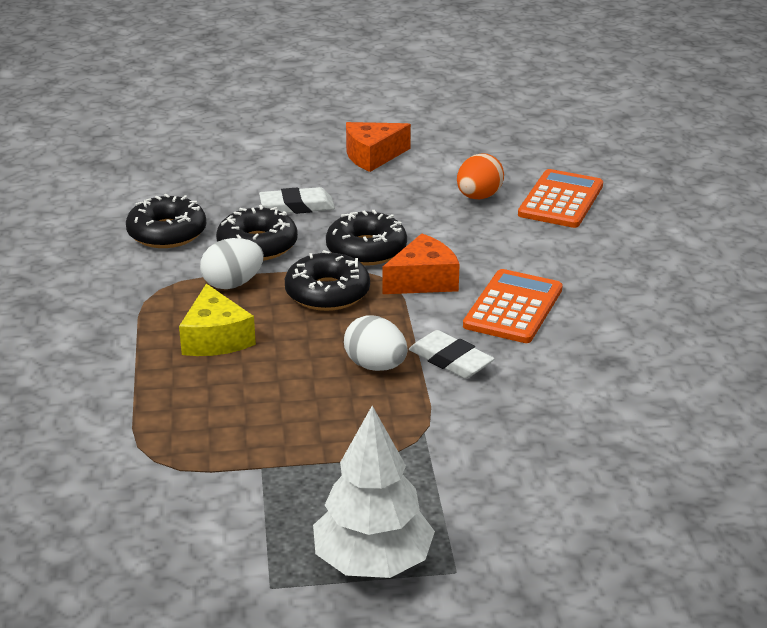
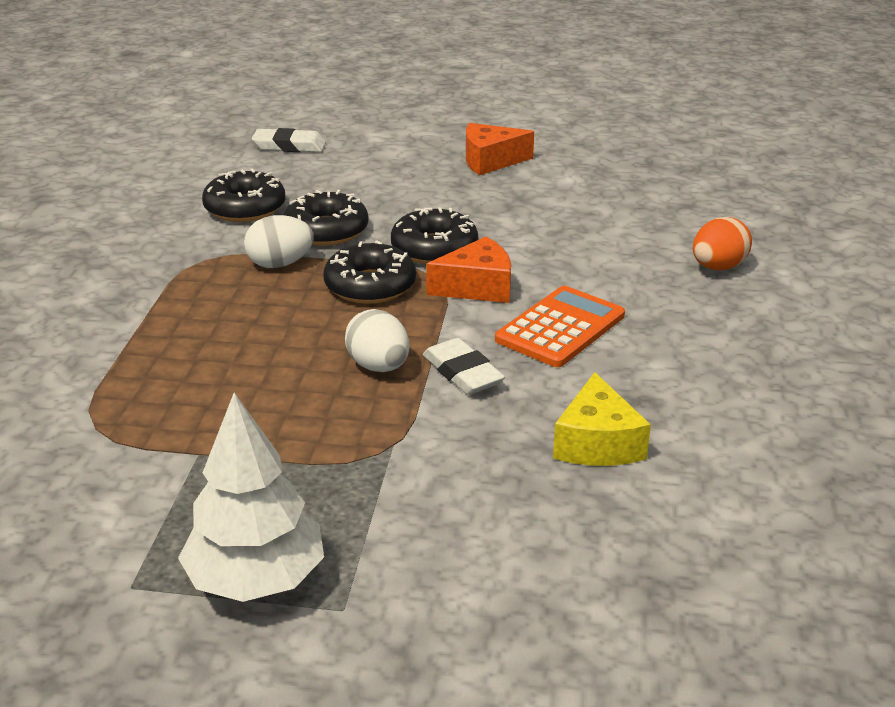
camera: 15 degrees right, 0 degrees up
yellow cheese [179,284,256,356] -> yellow cheese moved to [553,372,651,466]
white eraser [259,187,335,214] -> white eraser moved to [252,128,326,152]
orange egg [457,153,504,199] -> orange egg moved to [693,217,752,270]
orange calculator [518,169,603,228] -> none

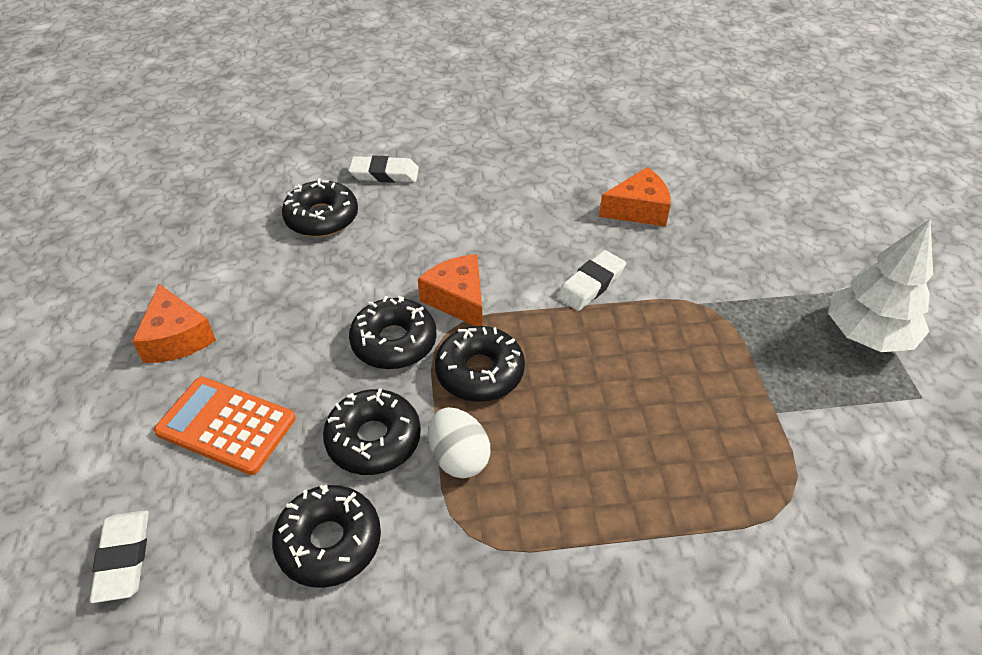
camera: 105 degrees left, 15 degrees up
white egg [345,309,410,372] -> none
orange calculator [495,286,625,367] -> orange calculator moved to [154,377,296,475]
yellow cheese [553,372,651,466] -> orange cheese [599,167,671,227]
orange egg [693,217,752,270] -> white eraser [349,155,419,183]
none -> black donut [282,178,358,237]

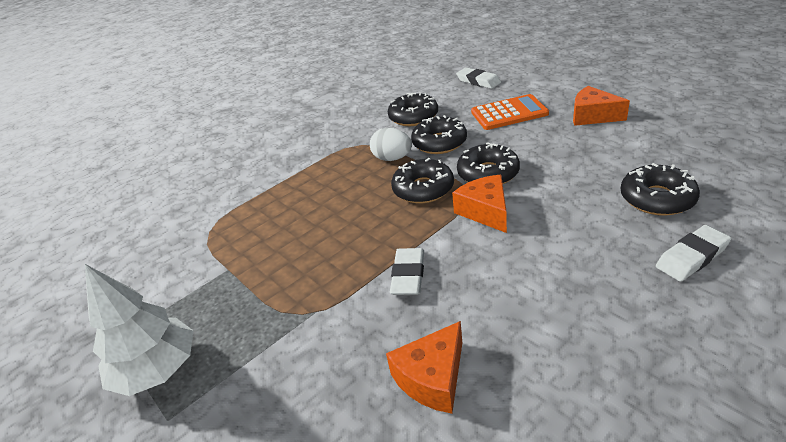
camera: 150 degrees right, 10 degrees down
orange cheese [418,254,482,326] -> orange cheese turned 135 degrees counterclockwise [452,175,507,233]

